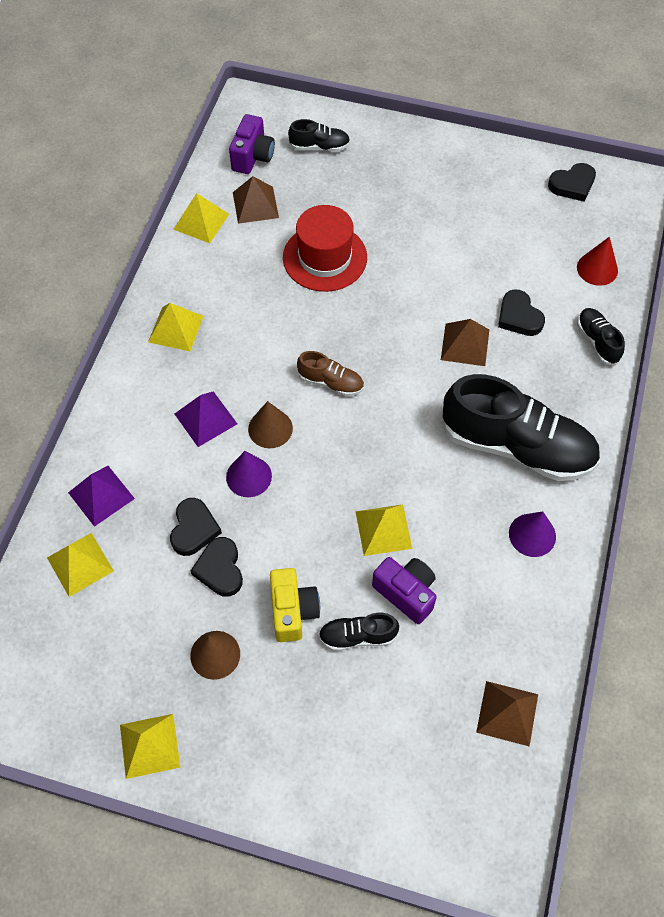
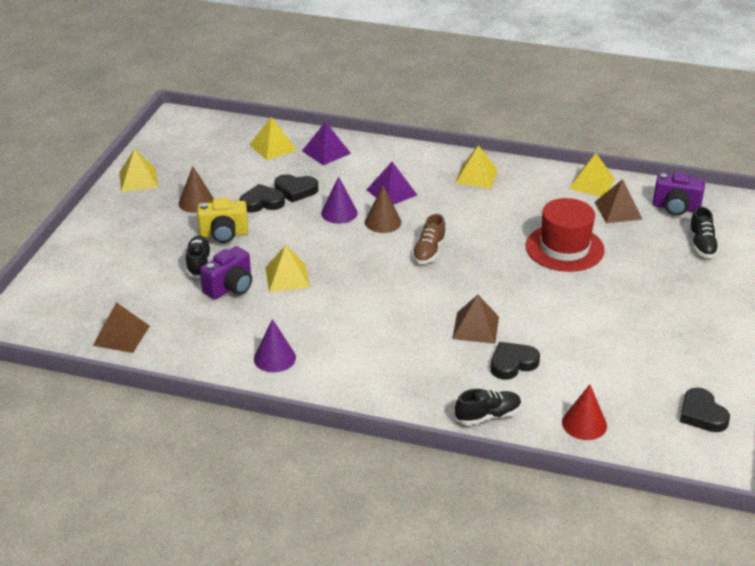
camera: 90 degrees right, 25 degrees down
black shoe [441,374,600,481] -> none

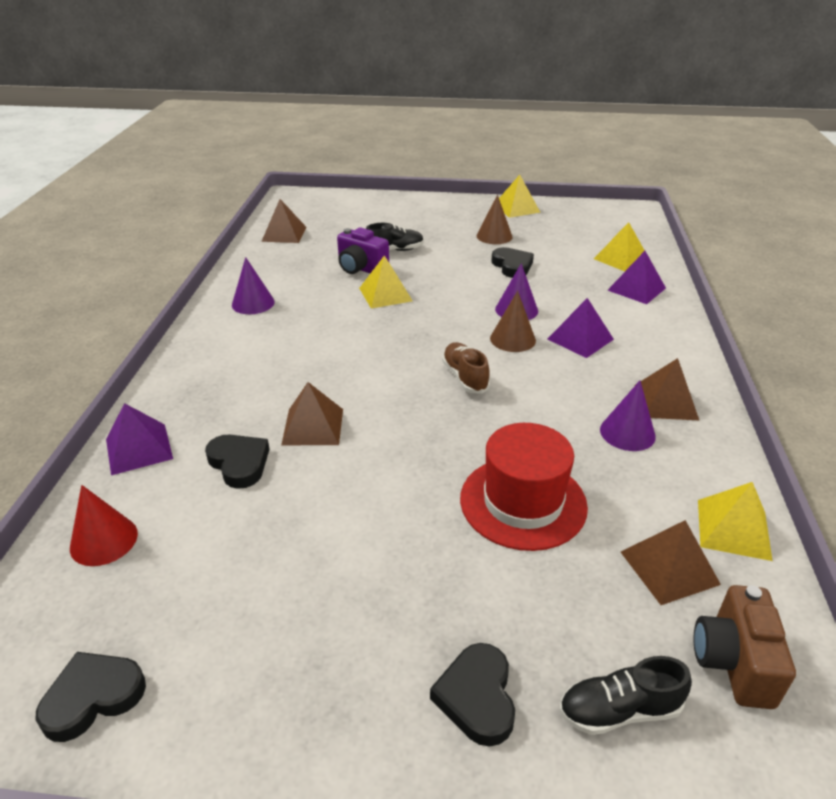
camera: 80 degrees right, 0 degrees up
yellow camera [197,198,248,243] -> none
black heart [274,174,318,202] -> black heart moved to [430,643,515,747]
brown shoe [412,214,446,264] -> brown shoe turned 60 degrees clockwise [442,342,490,394]
yellow pyramid [455,145,498,188] -> brown pyramid [641,358,699,420]
black shoe [455,389,521,426] -> purple pyramid [106,403,173,475]
purple camera [653,172,705,216] -> brown camera [694,585,796,709]
none -> purple cone [600,381,656,451]

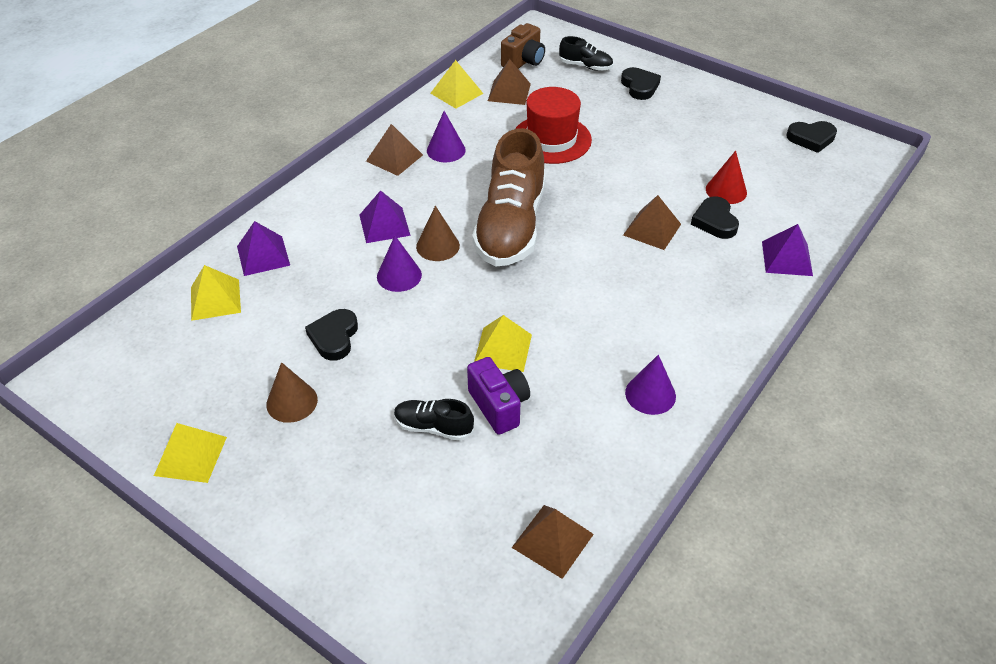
camera: 150 degrees left, 10 degrees up
red cone [70,485,138,566] -> red cone moved to [706,151,747,204]
black heart [430,643,515,747] -> black heart turned 45 degrees counterclockwise [621,67,661,100]
brown shoe [442,342,490,394] -> brown shoe [472,128,545,267], size x2.22

